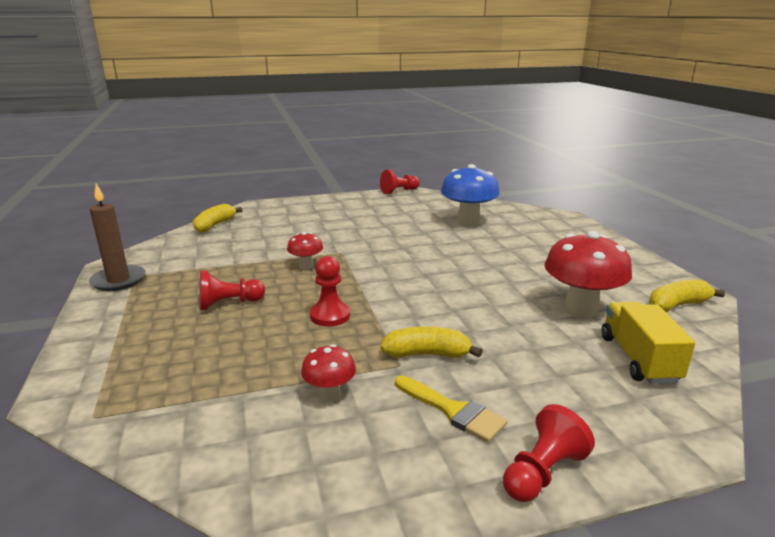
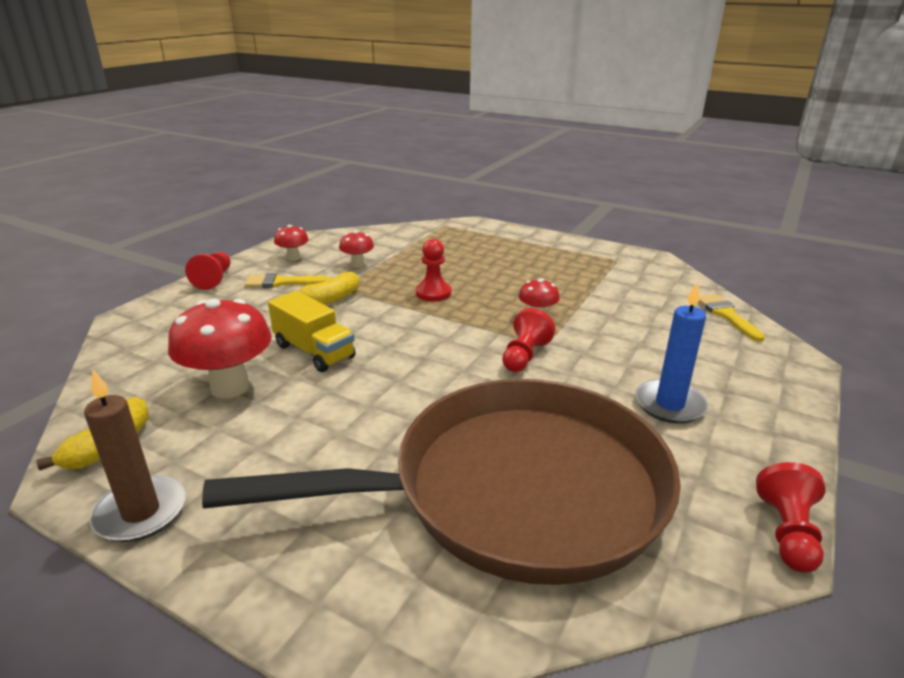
camera: 135 degrees right, 5 degrees up
brown candle [89,184,146,291] -> brown candle moved to [84,369,186,542]
yellow banana [193,204,242,233] -> yellow brush [699,294,765,342]
red pawn [199,271,265,310] -> red pawn moved to [502,308,555,372]
blue mushroom [441,164,500,227] -> brown pan [202,379,681,585]
yellow truck [602,302,695,384] -> yellow truck moved to [268,291,355,372]
none -> red mushroom [274,225,309,261]
none -> blue candle [635,281,708,424]

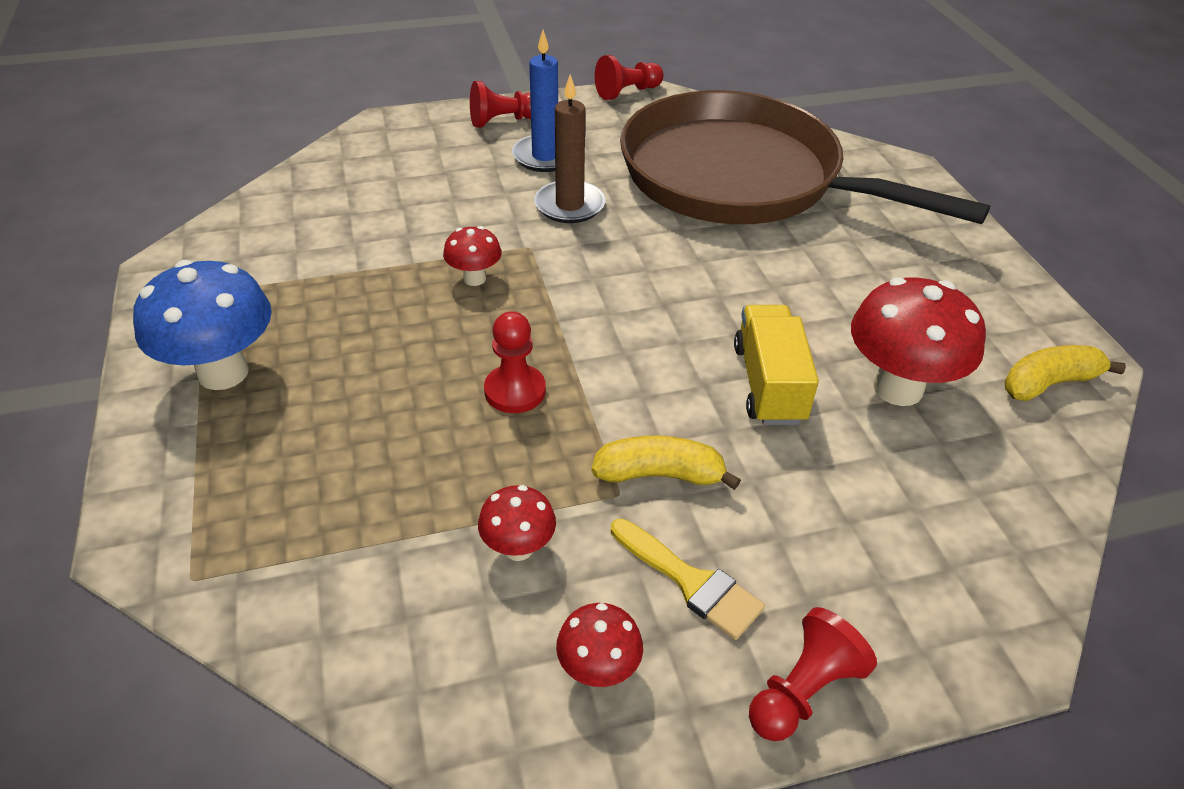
camera: 135 degrees left, 15 degrees up
brown candle [84,369,186,542] -> brown candle moved to [534,74,605,223]
red pawn [502,308,555,372] -> red pawn moved to [470,81,531,127]
yellow brush [699,294,765,342] -> none
none -> blue mushroom [133,260,272,390]

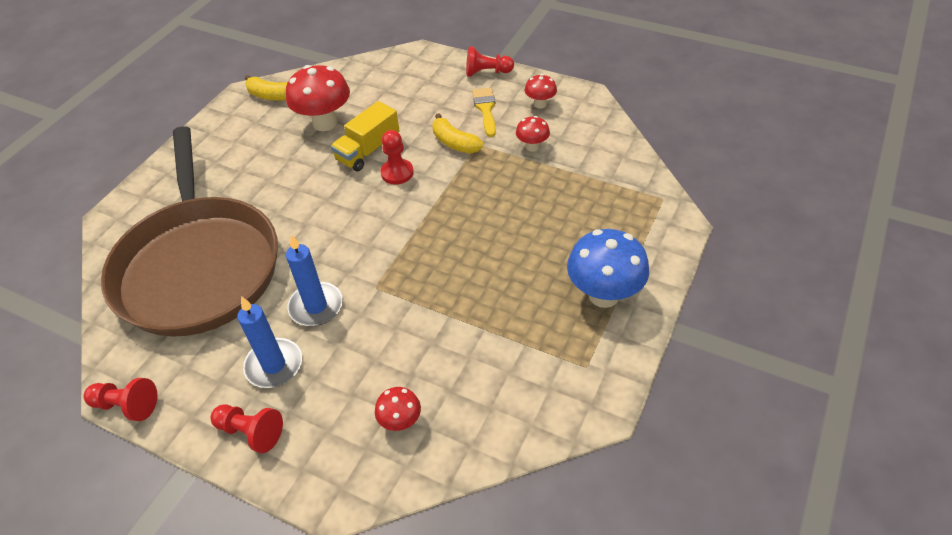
camera: 135 degrees left, 5 degrees up
red mushroom [443,226,502,286] -> red mushroom moved to [375,387,421,431]
red pawn [484,311,546,413] -> red pawn moved to [380,130,414,185]
brown candle [534,74,605,223] -> blue candle [286,235,343,326]

